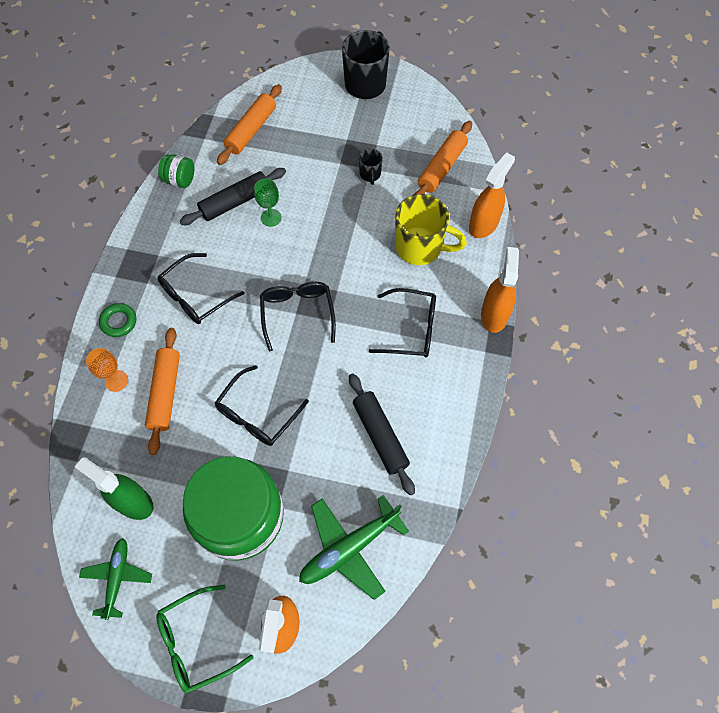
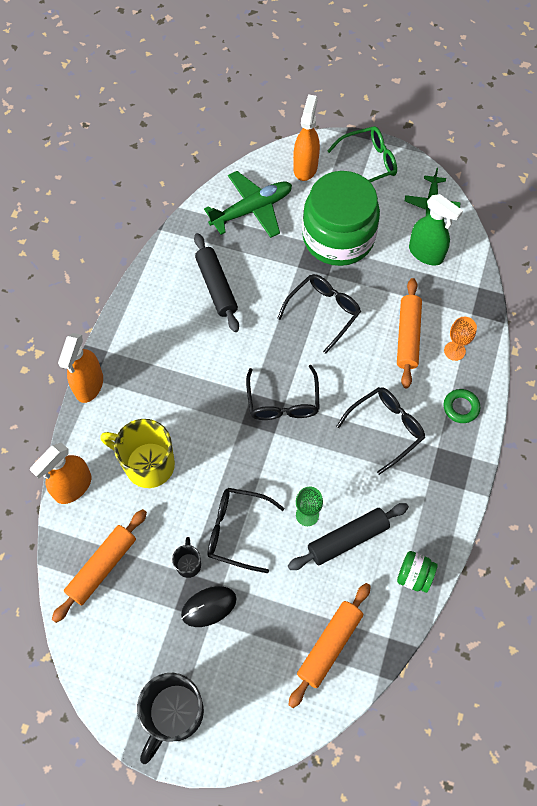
camera: 175 degrees left, 0 degrees up
black glasses [369,288,436,358] -> black glasses moved to [207,488,285,573]
none -> black mouse [181,586,236,627]

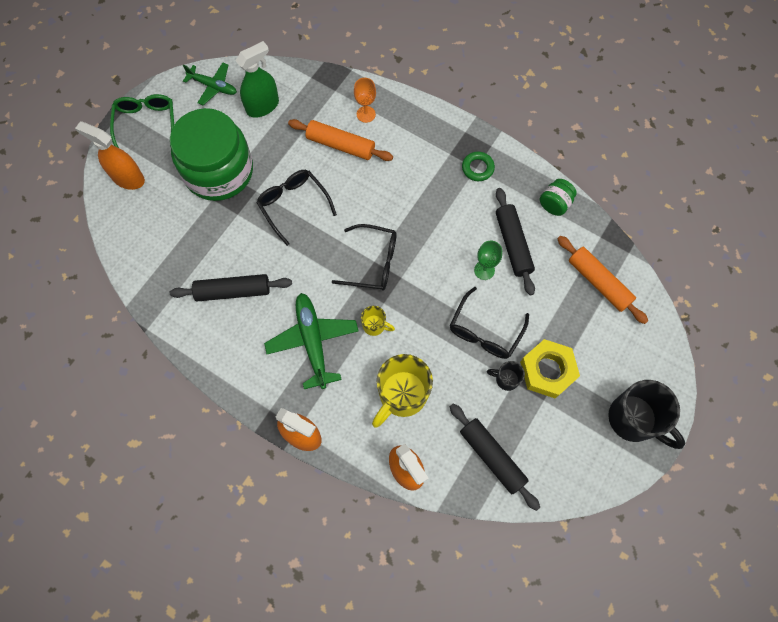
camera: 75 degrees left, 5 degrees up
orange rolling pin [52,509,147,623] -> black rolling pin [450,404,540,511]
black mouse [181,586,236,627] -> yellow nut [520,339,580,399]
green plane [204,171,292,238] -> green plane moved to [264,293,359,389]
black glasses [336,387,425,475] -> none
green ring [443,389,480,423] -> green ring moved to [462,152,495,181]
none -> yellow mug [361,306,395,336]

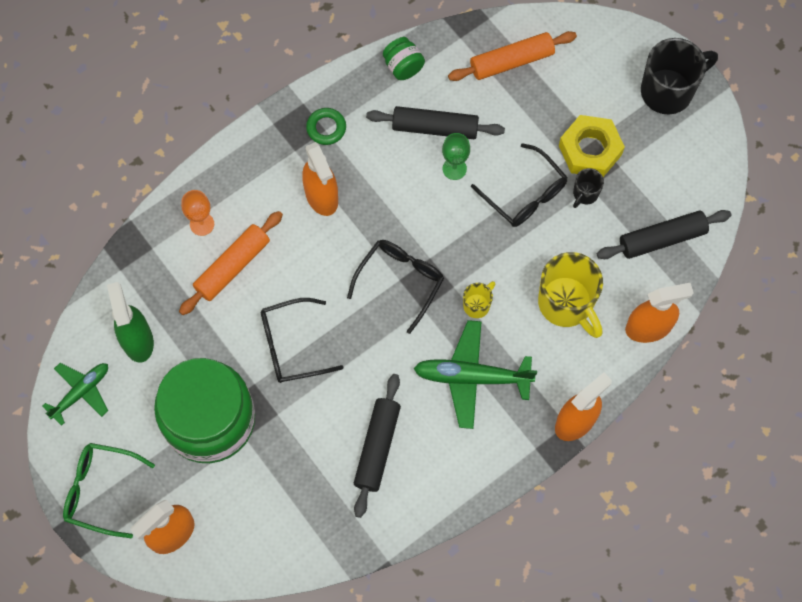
camera: 70 degrees left, 0 degrees up
none -> orange spray bottle [302,142,338,216]

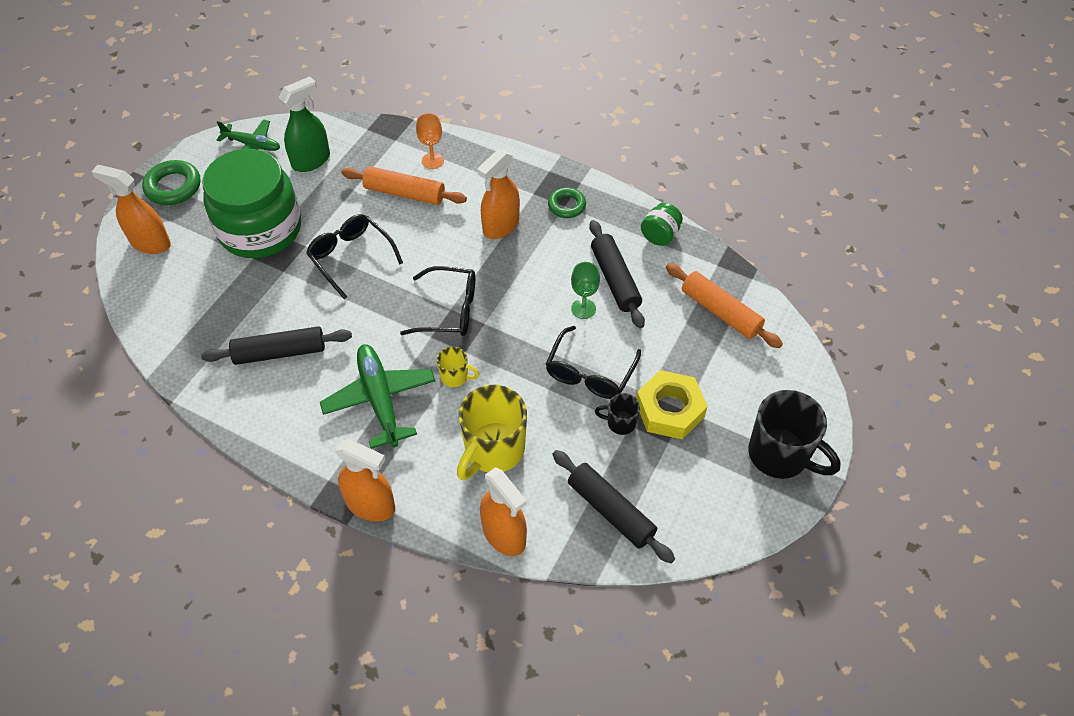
camera: 65 degrees right, 15 degrees down
green glasses [63,443,155,538] -> green ring [142,160,200,205]

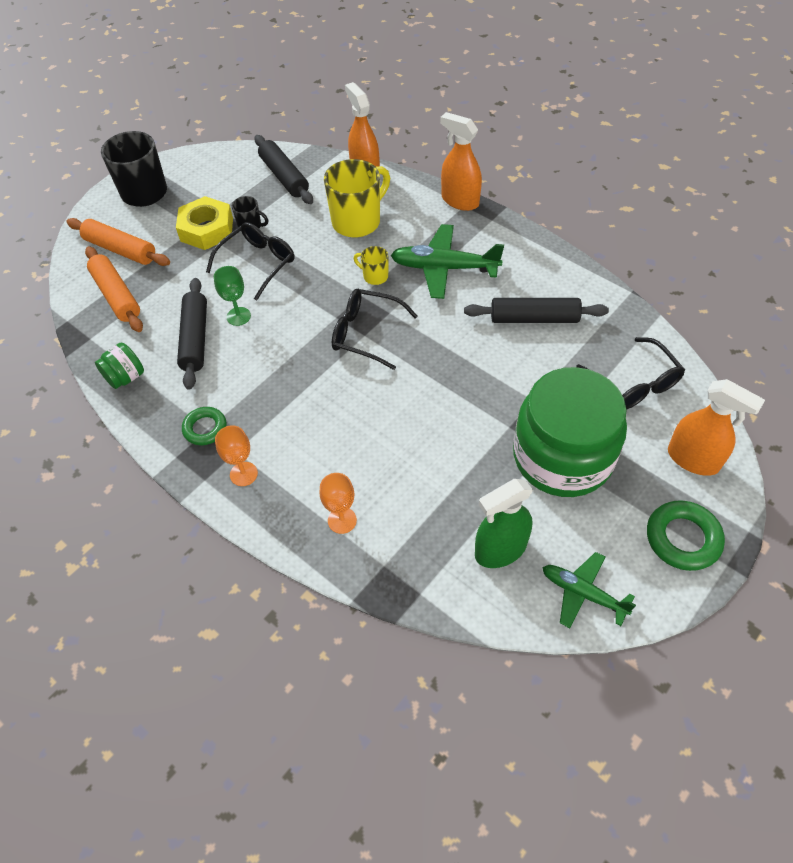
camera: 165 degrees left, 0 degrees up
black glasses [306,214,403,299] -> black glasses moved to [576,337,685,409]
green plane [320,344,435,449] -> green plane turned 105 degrees clockwise [391,224,504,299]
orange rolling pin [342,166,467,205] -> orange rolling pin moved to [67,218,170,266]
orange spray bottle [477,149,520,239] -> none
none -> orange goblet [215,425,258,486]

